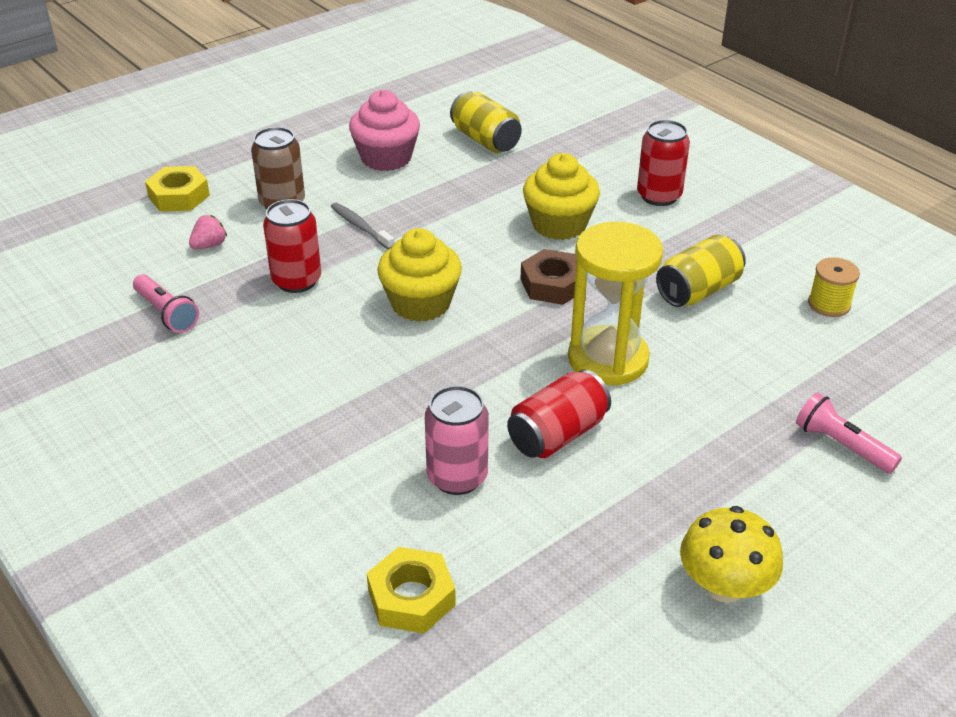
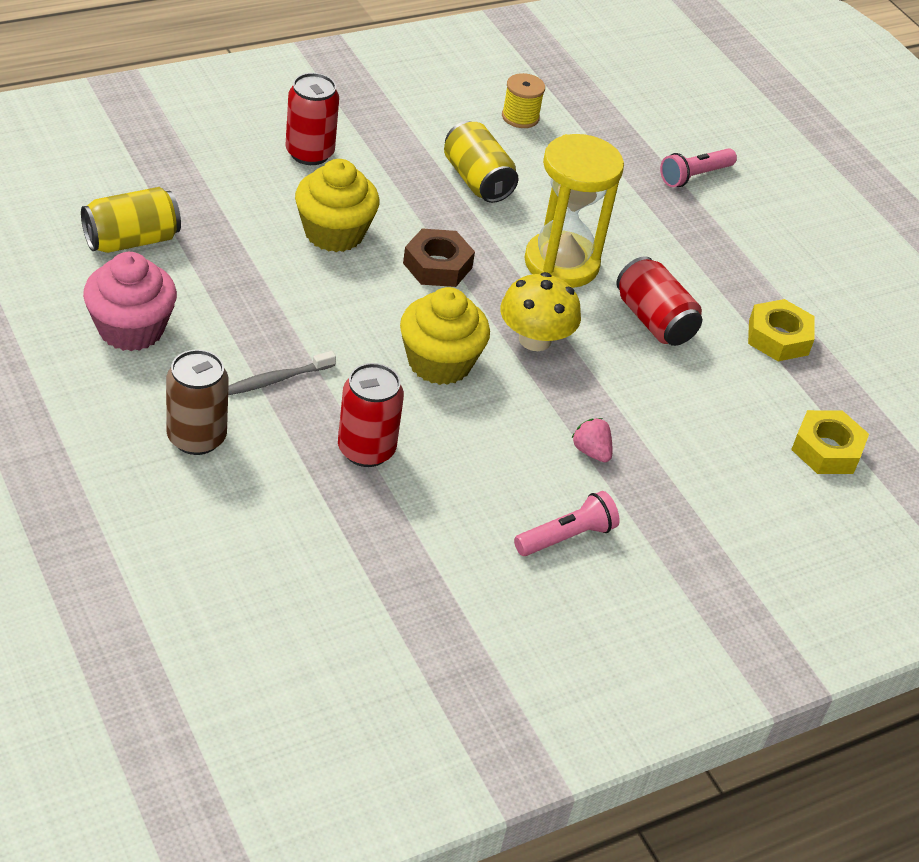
camera: 85 degrees left, 5 degrees up
pink flashlight [133,274,199,333] -> pink flashlight moved to [514,491,620,556]
yellow nut [145,166,210,212] -> yellow nut moved to [748,299,815,361]
pink strawberry [189,215,227,249] -> pink strawberry moved to [572,418,612,462]
pink can [425,385,489,495] -> none
yellow mushroom [680,506,783,603] -> yellow mushroom moved to [500,272,581,351]

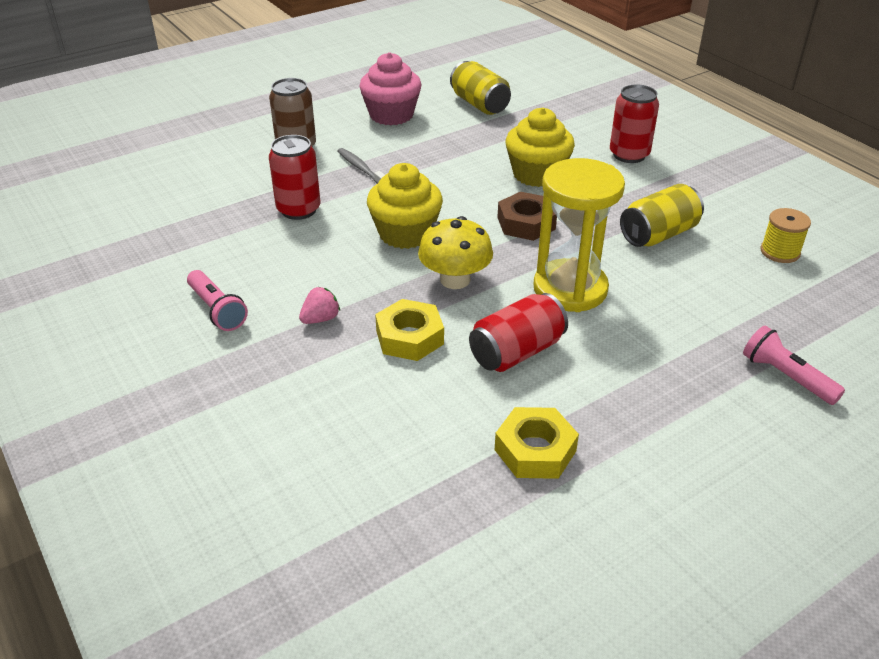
camera: 90 degrees right, 5 degrees down
yellow nut [791,410,869,474] -> yellow nut moved to [375,299,444,361]

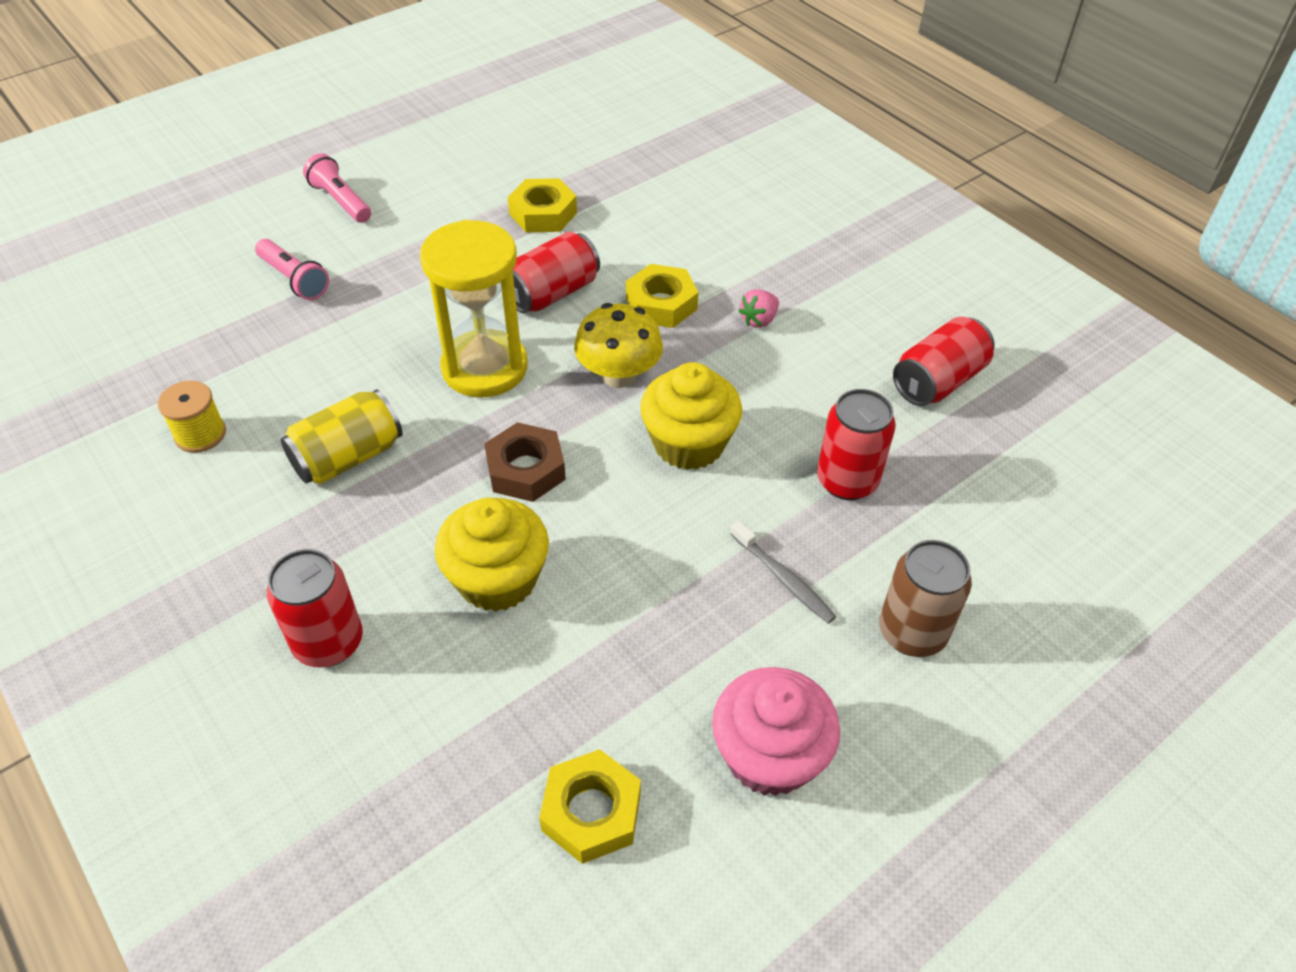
camera: 175 degrees right, 10 degrees up
pink flashlight [187,270,248,331] -> pink flashlight moved to [303,153,371,223]
yellow can [450,61,511,115] -> yellow nut [539,749,641,864]
none -> red can [893,317,995,406]

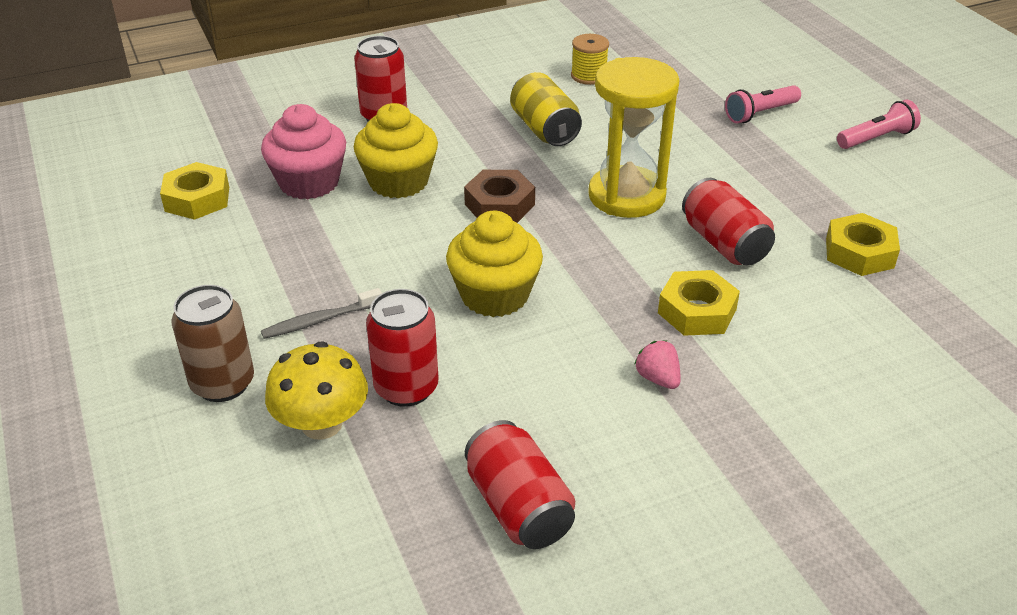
camera: 105 degrees right, 10 degrees down
yellow mushroom [574,303,663,388] -> yellow mushroom moved to [265,341,368,440]
pink cupcake [712,667,840,796] -> pink cupcake moved to [261,104,346,199]

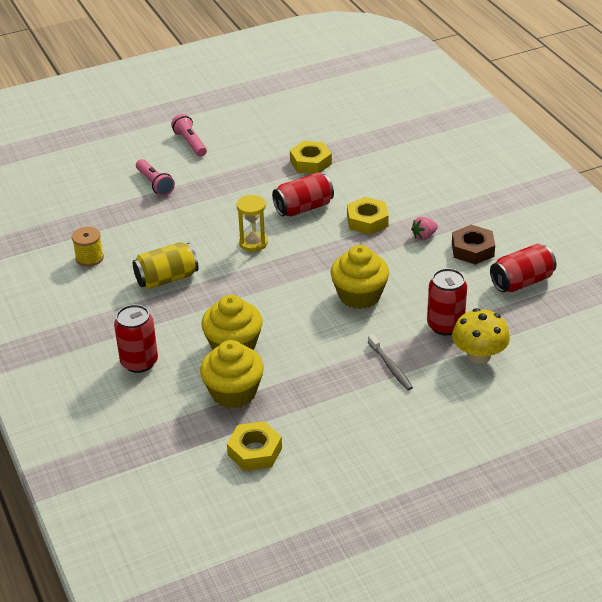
camera: 90 degrees left, 0 degrees up
brown can [171,285,254,402] -> none
pink cupcake [261,104,346,199] -> yellow cupcake [200,340,264,408]
brown nut [464,170,535,223] -> brown nut moved to [452,225,495,265]
yellow hourglass [588,57,679,218] -> yellow hourglass [236,195,268,252], size x0.57

